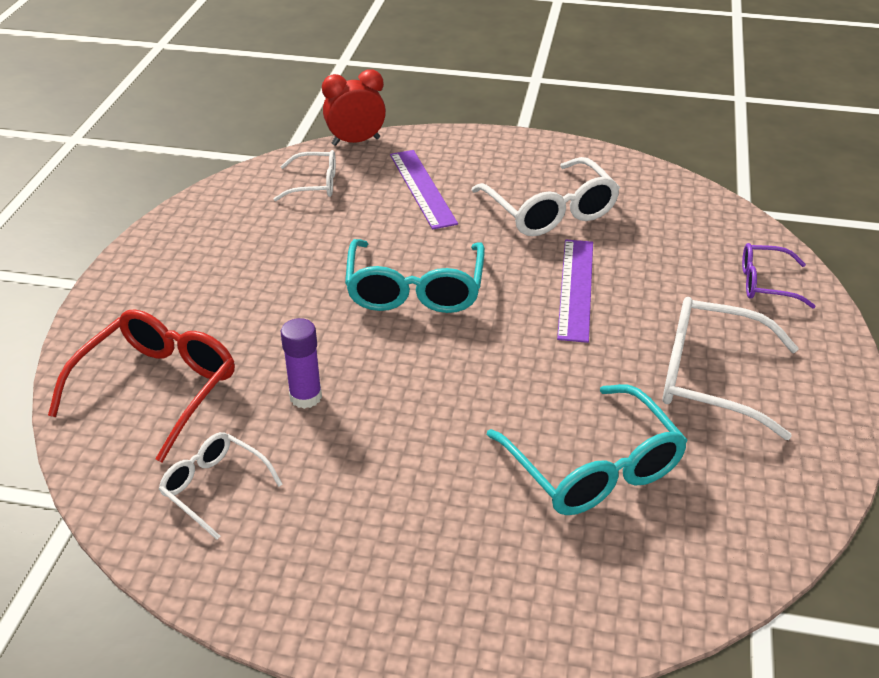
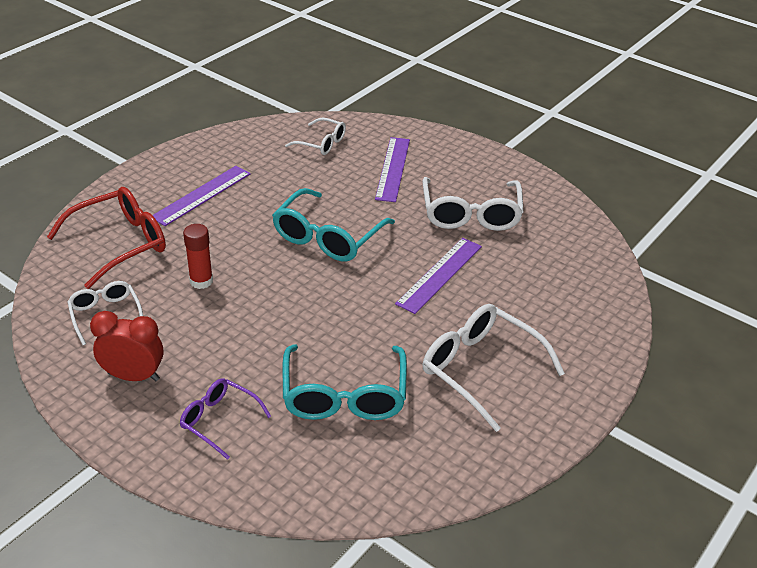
camera: 25 degrees right, 0 degrees up
purple glue stick [281,318,322,409] -> red glue stick [183,224,213,289]
red clock [322,69,386,146] -> red clock moved to [90,311,164,381]
purple glasses [742,243,816,309] -> purple glasses moved to [180,378,271,460]
none -> purple ruler [153,166,251,226]

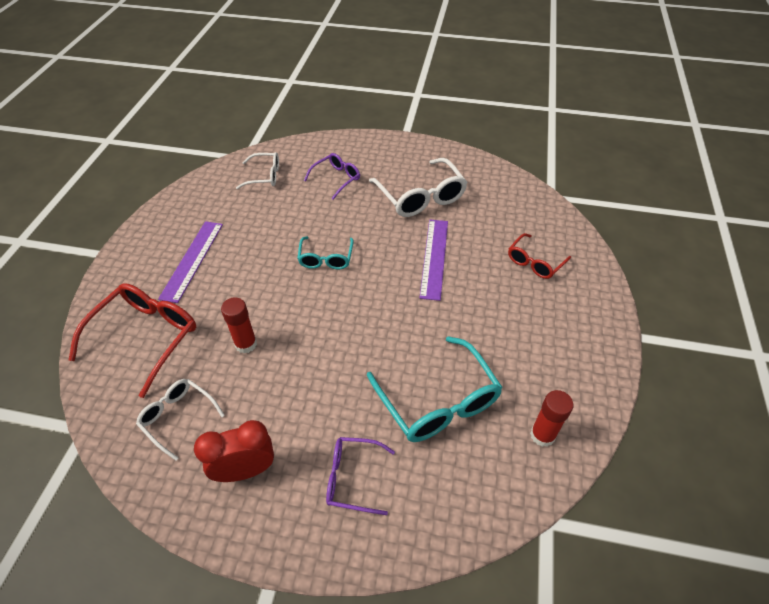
camera: 25 degrees left, 10 degrees up
turquoise glasses [272,188,395,261] -> turquoise glasses [297,236,354,270], size x0.58
purple ruler [375,137,410,202] -> purple glasses [304,153,360,200]
white glasses [423,304,565,432] -> none
none -> red glasses [508,233,571,279]
none -> red glue stick [530,390,573,447]

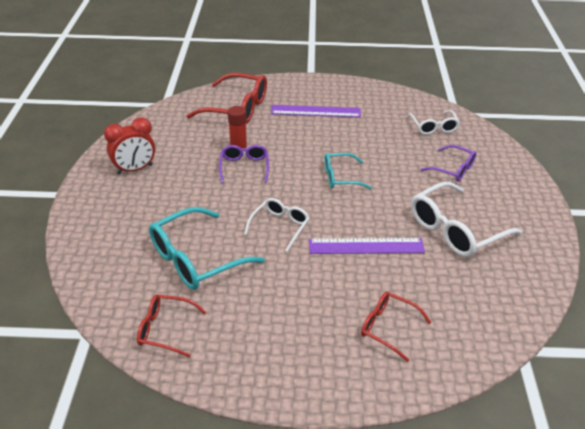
camera: 80 degrees right, 10 degrees down
white glasses [136,379,225,460] -> white glasses moved to [244,198,309,252]
red clock [194,420,274,482] -> red clock turned 90 degrees clockwise [104,117,155,174]
purple glasses [326,437,395,515] -> purple glasses moved to [219,145,269,183]
red glue stick [530,390,573,447] -> red glasses [137,295,206,357]

